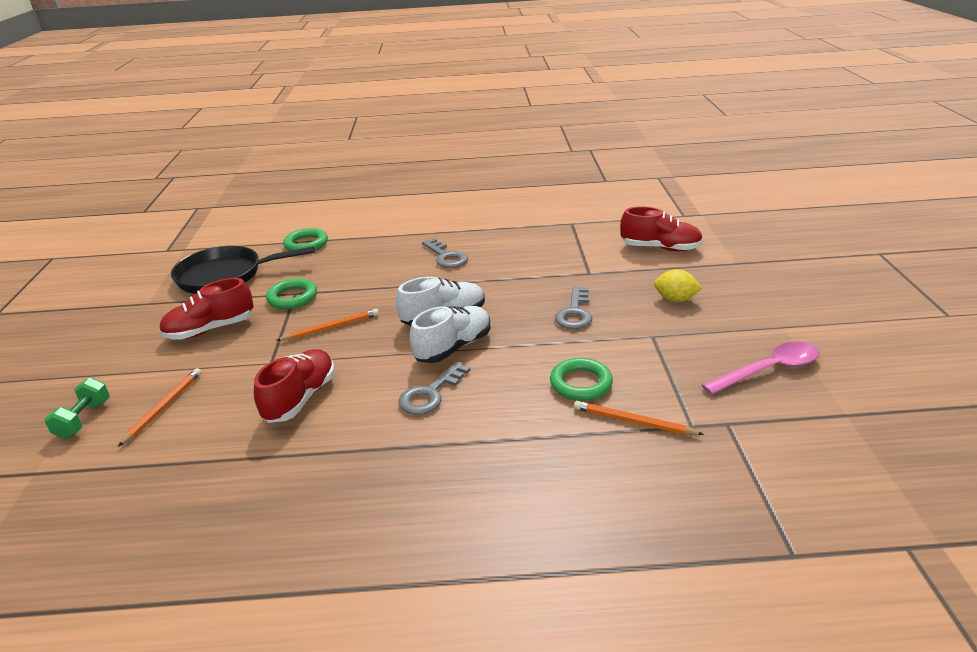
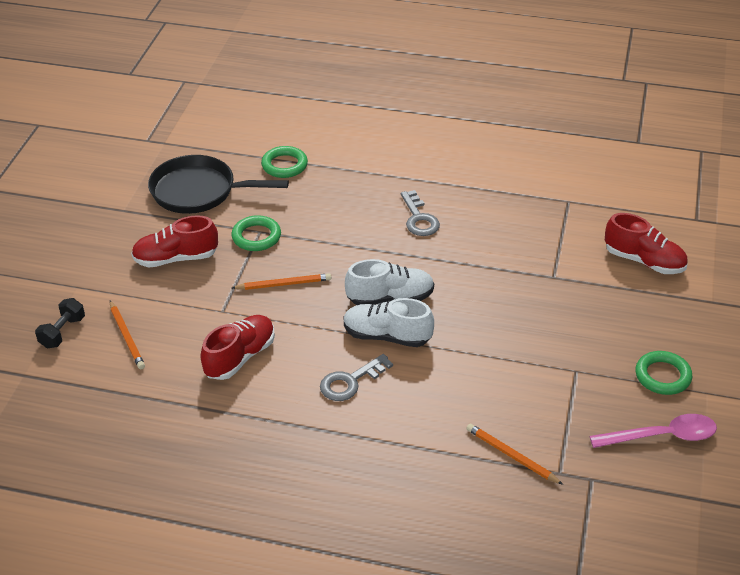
camera: 15 degrees right, 10 degrees up
green dumbbell [44,378,110,439] -> black dumbbell [35,298,85,348]
orange pencil [118,368,202,447] -> orange pencil turned 120 degrees clockwise [110,301,145,369]
white shoe [410,306,490,363] -> white shoe turned 135 degrees counterclockwise [344,298,434,347]
green ring [550,358,613,401] -> green ring moved to [635,351,692,395]
grey key [555,286,592,329] -> none
yellow lemon [654,269,702,302] -> none

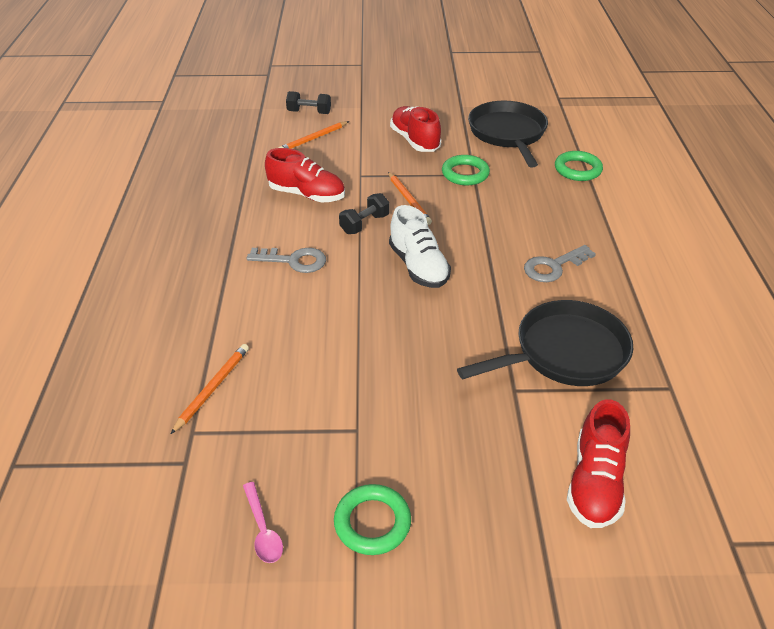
camera: 75 degrees right, 0 degrees up
grey key [320,354,393,401] -> grey key turned 150 degrees clockwise [246,248,326,273]
white shoe [344,298,434,347] -> none
pink spoon [590,414,717,448] -> pink spoon [243,482,283,563], size x0.59
none -> black dumbbell [339,193,390,234]
none -> black pan [457,300,633,386]

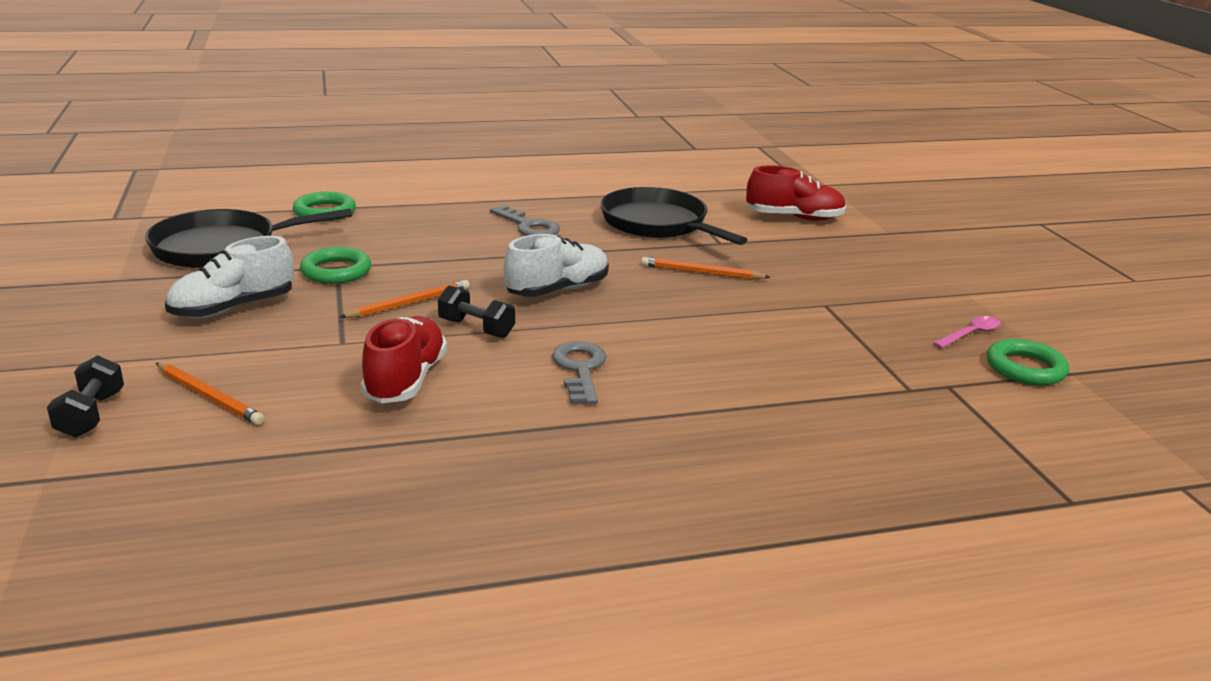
camera: 105 degrees left, 15 degrees down
orange pencil [171,344,249,434] -> orange pencil moved to [641,257,771,280]
green ring [334,484,411,555] -> green ring moved to [987,339,1069,385]
red shoe [390,106,441,152] -> white shoe [165,236,294,319]

